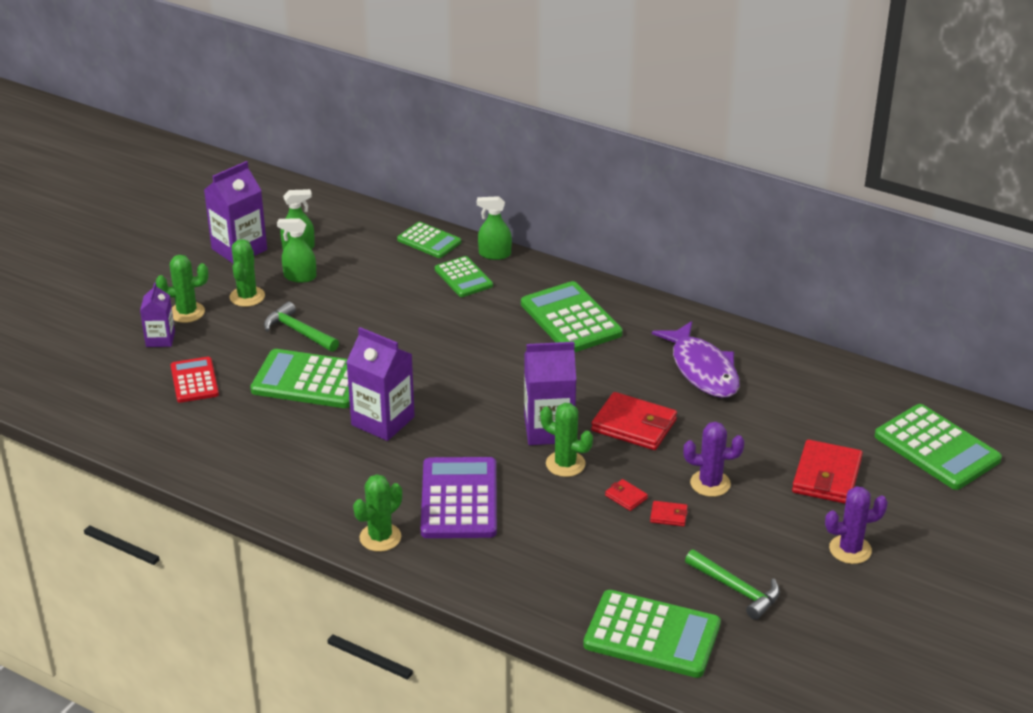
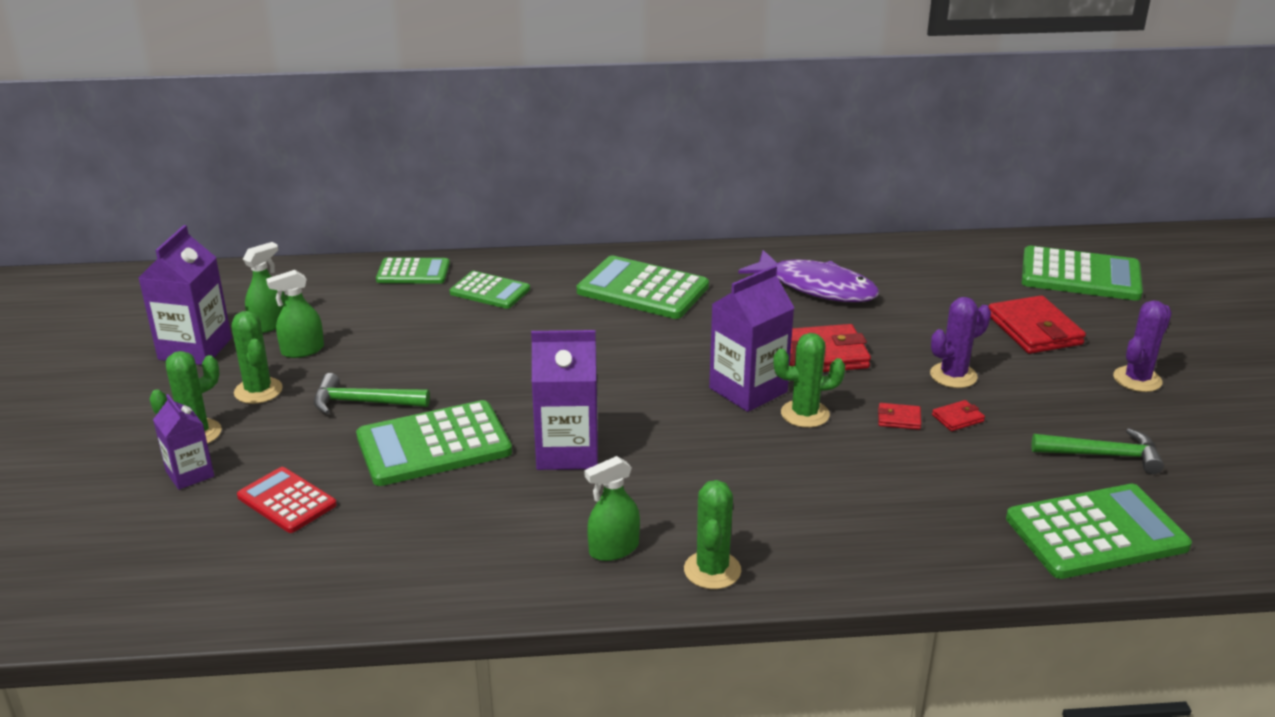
camera: 35 degrees left, 5 degrees down
purple calculator [421,457,497,538] -> none
green spray bottle [477,196,512,260] -> green spray bottle moved to [584,456,640,561]

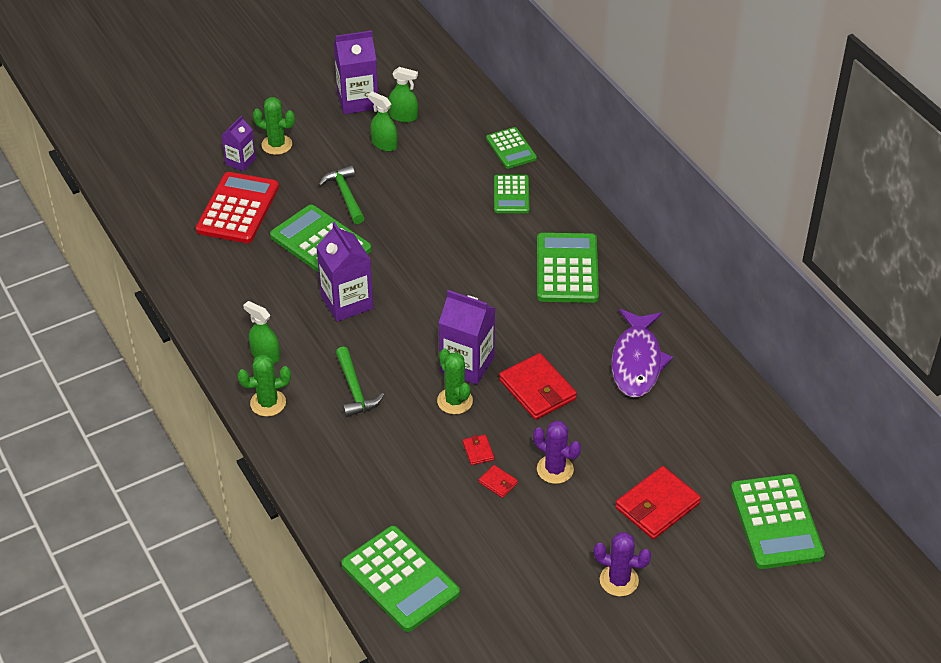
camera: 65 degrees right, 15 degrees up
green cactus [232,311,283,404] -> none
red calculator [237,467,337,533] -> red calculator [196,172,279,243], size x1.66
green hammer [1032,428,1164,474] -> green hammer moved to [336,347,384,417]

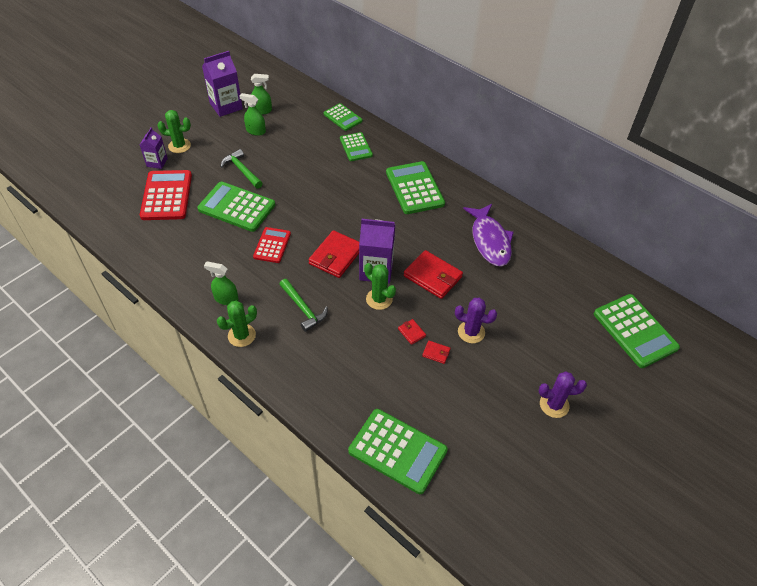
camera: 20 degrees left, 5 degrees up
purple carton [316,222,373,322] -> red calculator [253,227,291,263]
red wallet [615,466,701,539] -> red wallet moved to [309,230,359,278]

